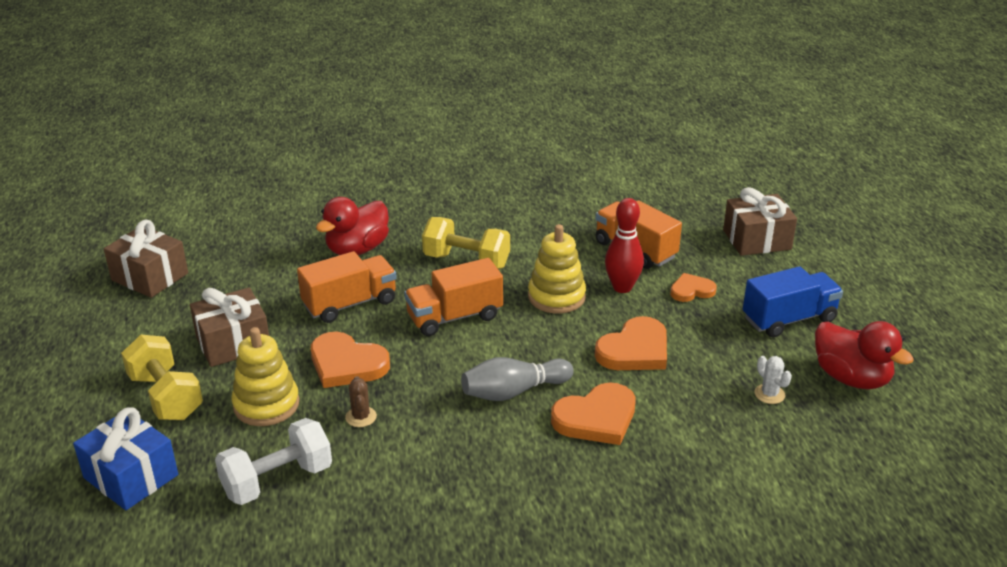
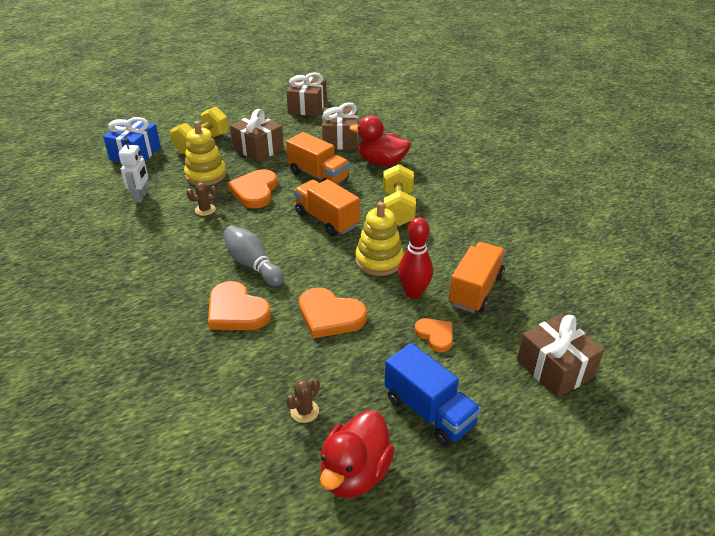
camera: 70 degrees right, 5 degrees up
white dumbbell [215,418,332,505] -> white robot [119,138,148,203]
white cactus [755,356,792,404] -> brown cactus [286,379,320,423]
none -> brown gift [322,103,358,150]

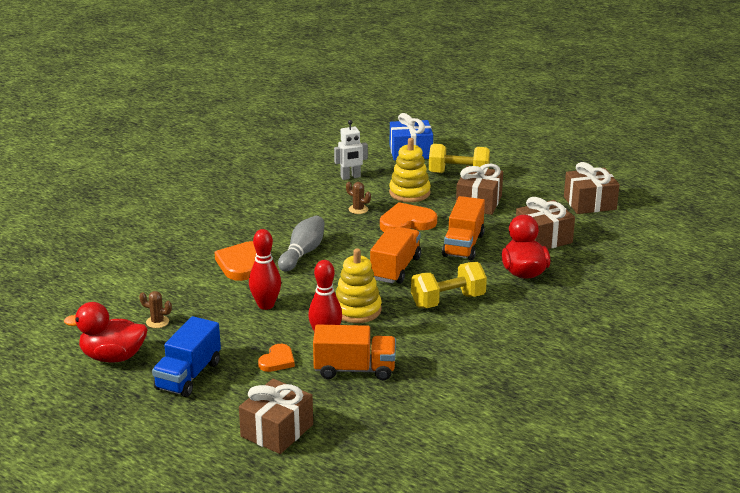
camera: 65 degrees right, 10 degrees down
orange heart [299,287,367,338] -> red bowling pin [249,229,281,310]

